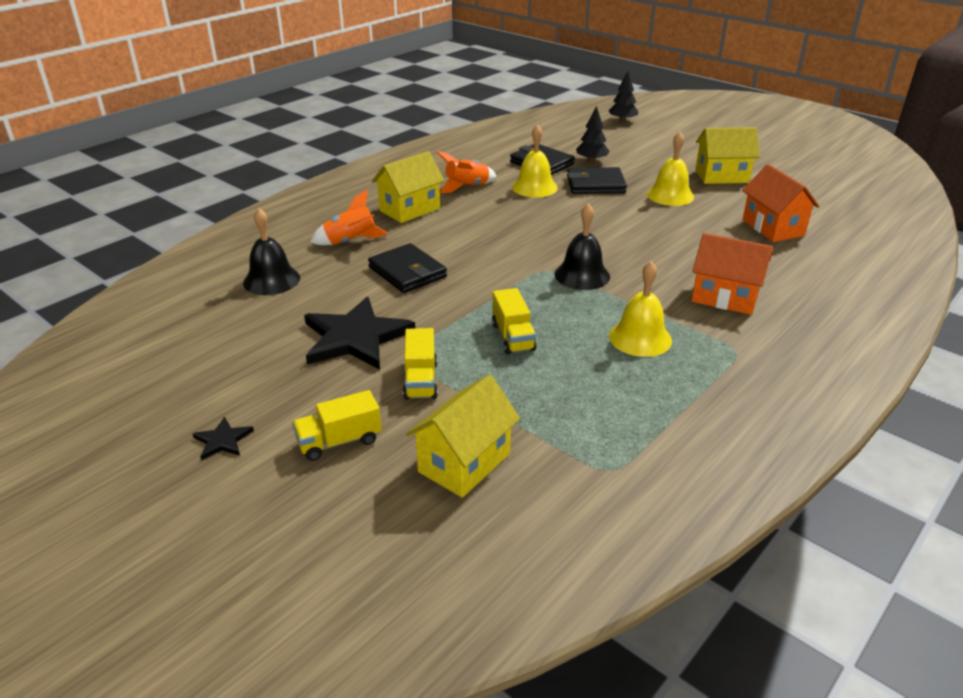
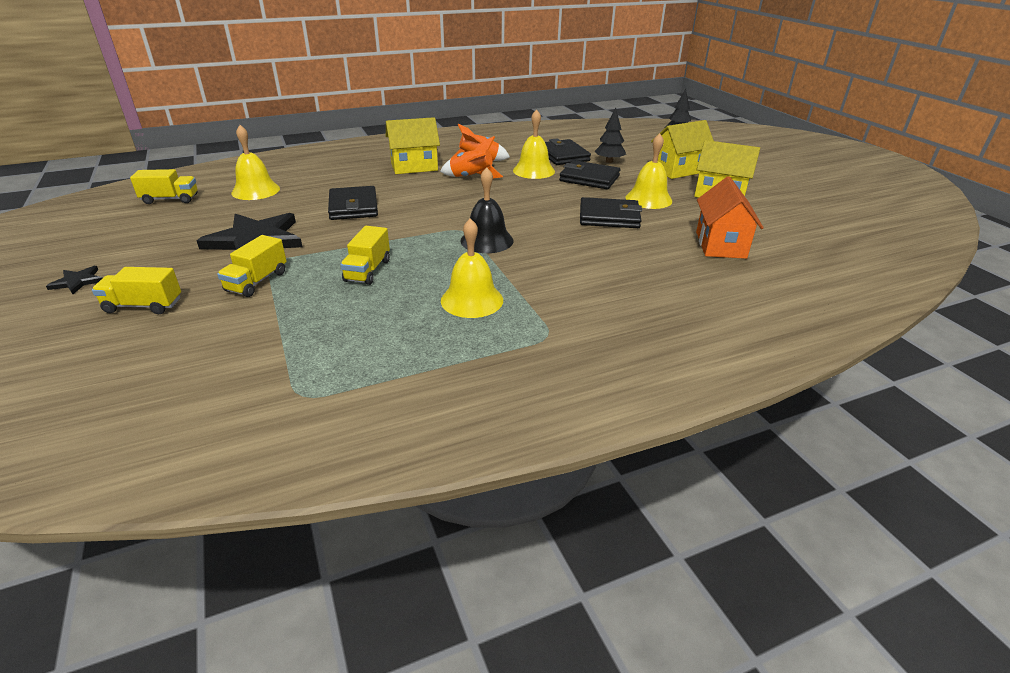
camera: 25 degrees right, 0 degrees up
black bell [243,208,300,295] -> yellow bell [232,125,280,200]
orange rocket [310,190,388,245] -> orange rocket moved to [440,136,503,178]
yellow house [406,375,520,498] -> yellow house moved to [651,120,714,179]
orange house [691,233,773,315] -> none
none -> yellow truck [130,169,198,204]
none -> black wallet [580,197,642,228]

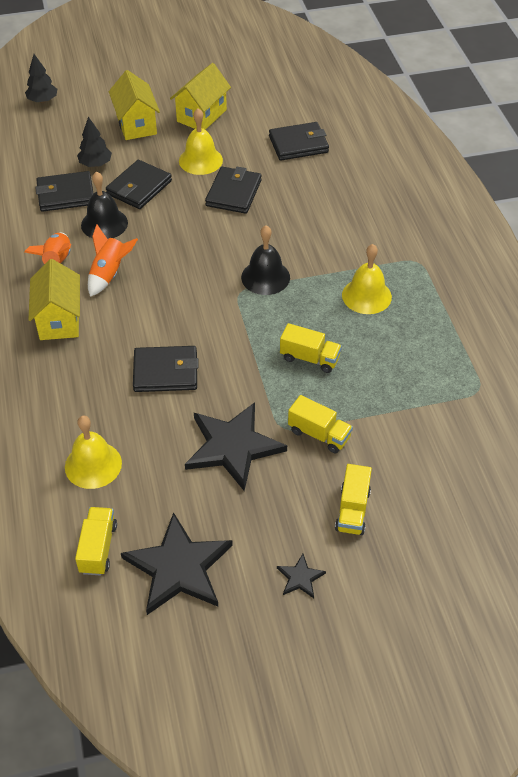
camera: 80 degrees left, 15 degrees up
yellow bell [513,109,555,179] -> black bell [81,171,128,239]
orange house [696,176,764,259] -> black wallet [269,122,329,161]
none -> black star [121,512,233,615]

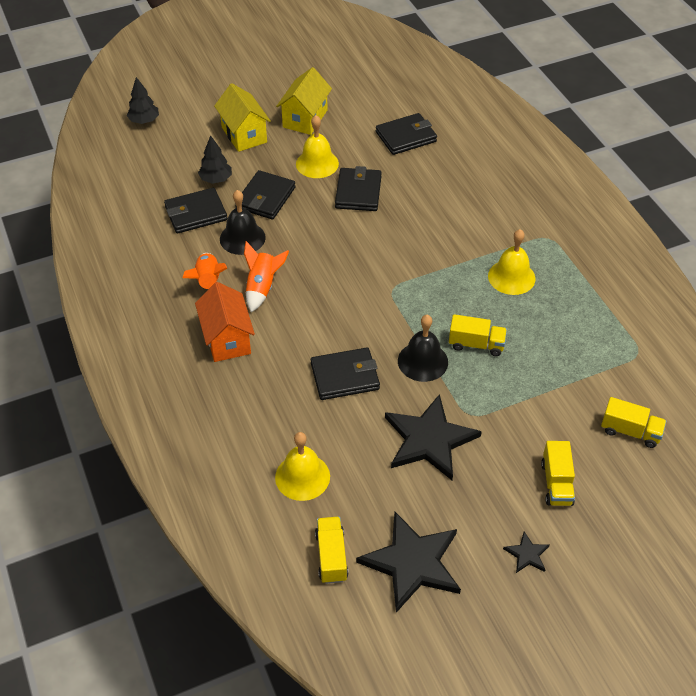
camera: 10 degrees left, 0 degrees up
yellow house [28,259,80,340] -> orange house [195,282,255,362]
black bell [241,225,290,295] -> black bell moved to [398,315,448,382]
yellow truck [288,395,353,453] -> yellow truck moved to [601,397,667,448]

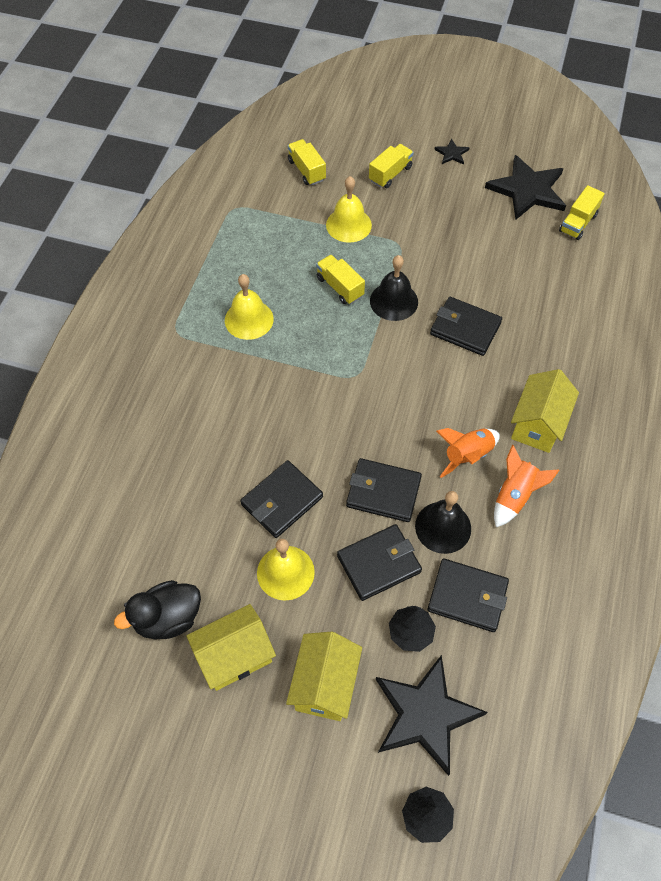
camera: 140 degrees left, 10 degrees up
orange house [195,282,255,362] -> yellow house [511,369,579,453]
yellow bell [275,432,330,501] -> yellow bell moved to [326,176,372,243]
black wallet [376,113,437,155] -> black wallet moved to [346,458,422,522]
black star [385,394,482,480] -> black star moved to [376,655,488,776]
none -> black duck [114,580,201,640]

